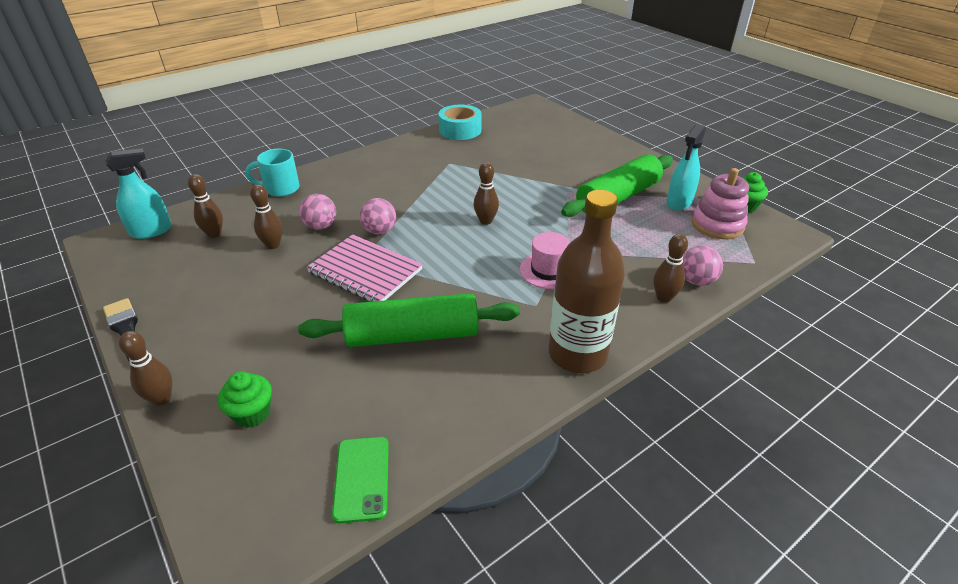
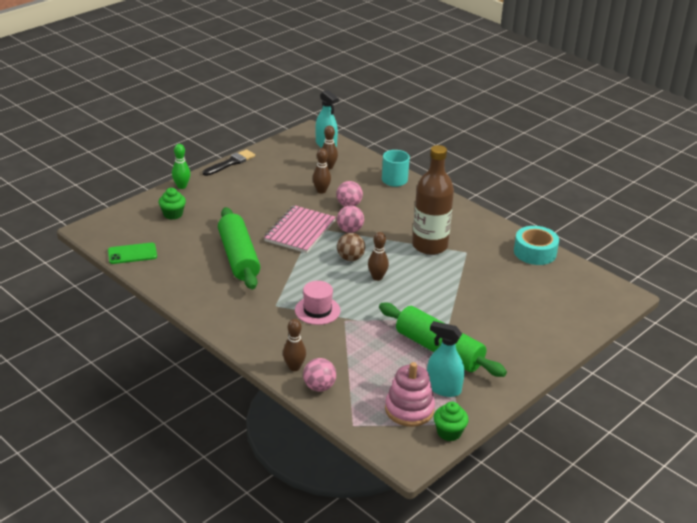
camera: 80 degrees right, 5 degrees down
brown bowling pin [119,331,173,406] -> green bowling pin [172,144,191,189]
brown bottle [549,190,625,373] -> brown bottle moved to [412,145,454,255]
none -> brown ball [337,233,365,261]

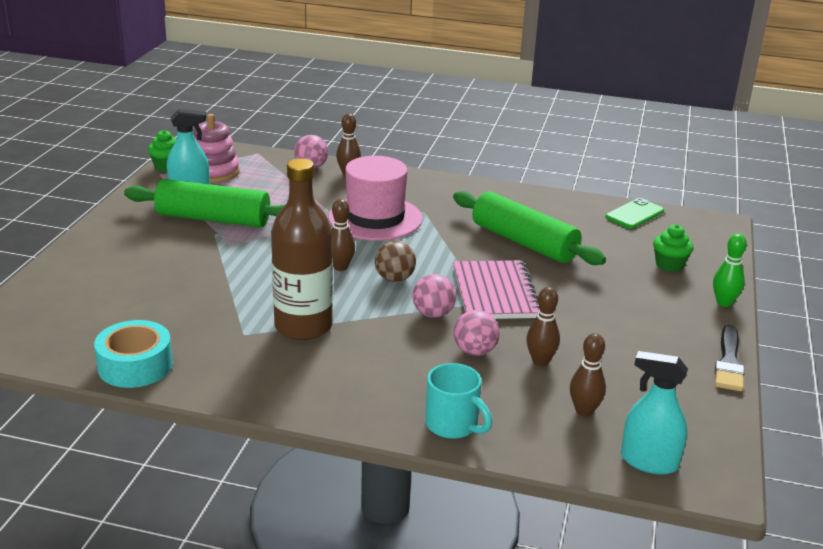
camera: 150 degrees right, 5 degrees down
pink hat [295,281,341,325] -> pink hat [328,156,422,241], size x1.69

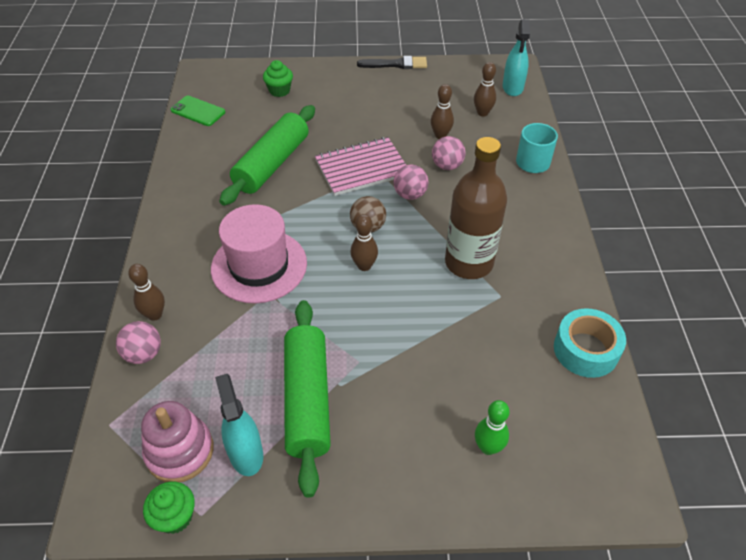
camera: 105 degrees left, 20 degrees up
green bowling pin [713,234,747,307] -> green bowling pin moved to [475,400,510,455]

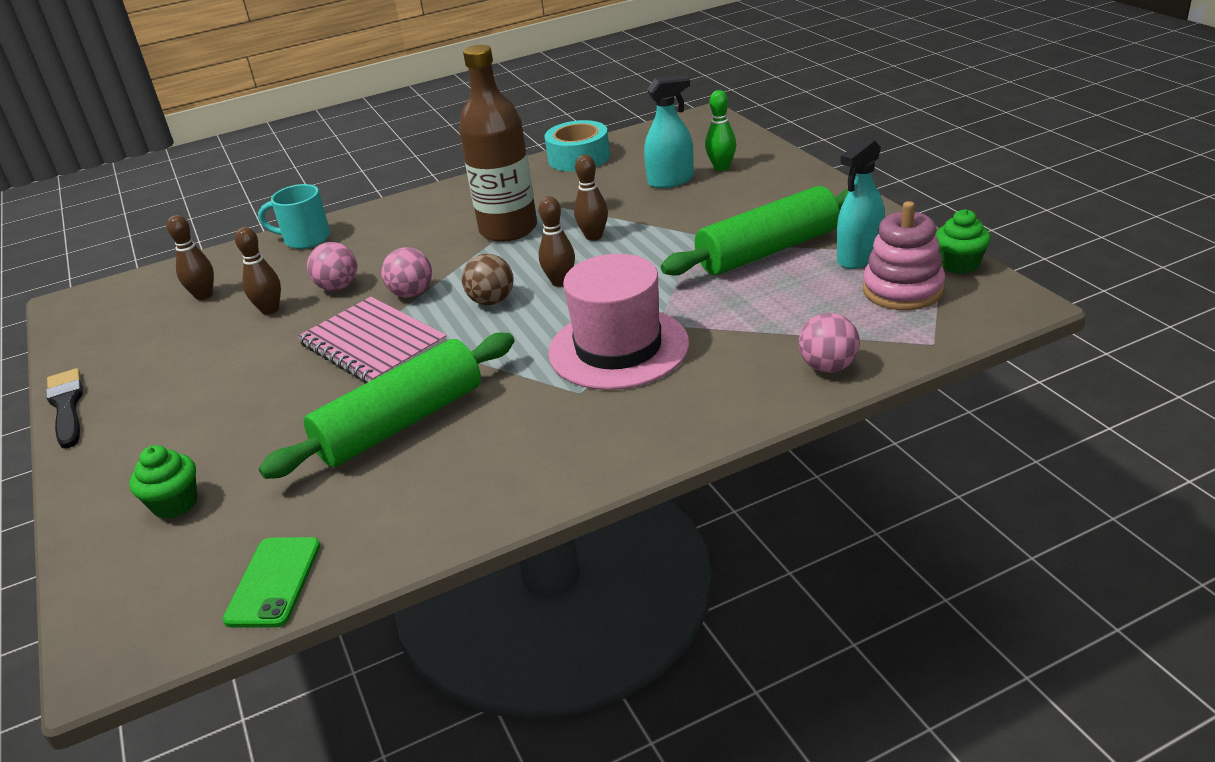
camera: 110 degrees left, 15 degrees down
brown bowling pin [128,264,165,321] -> brown bowling pin moved to [574,155,608,241]
green rolling pin [219,105,315,206] -> green rolling pin turned 45 degrees counterclockwise [259,333,514,479]
turquoise spray bottle [503,19,530,96] -> turquoise spray bottle moved to [644,75,694,188]

